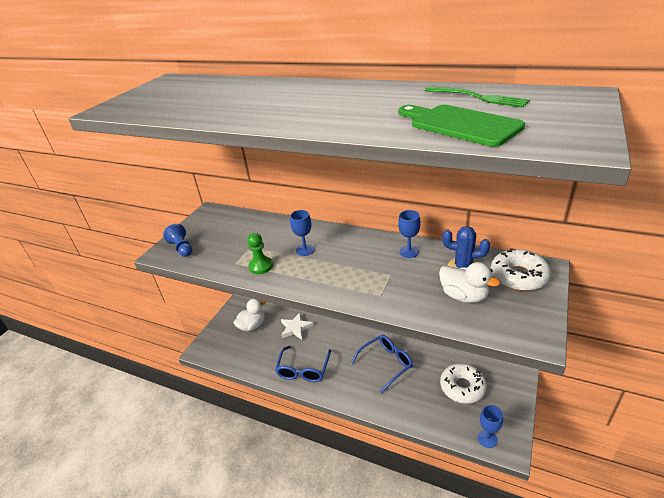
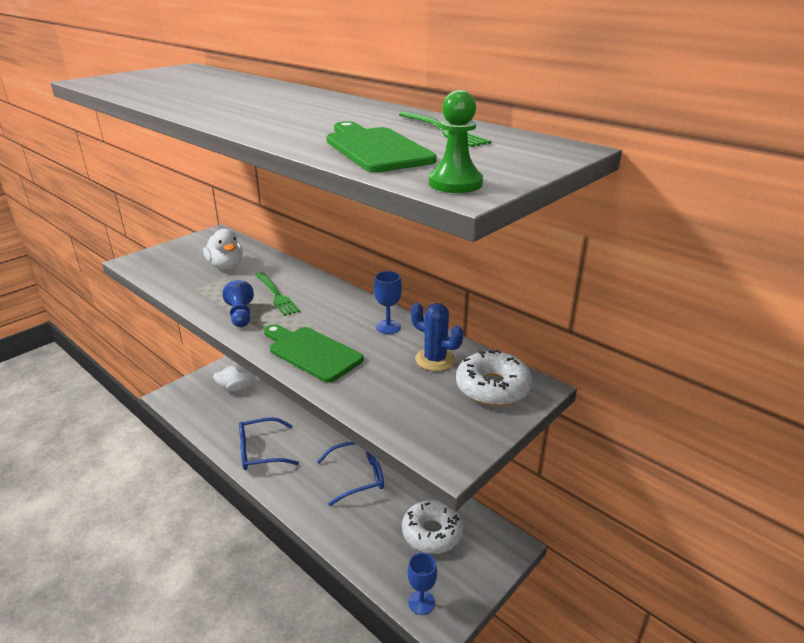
camera: 15 degrees right, 5 degrees down
blue pawn [163,224,192,257] -> blue pawn moved to [222,280,254,327]
green pawn [247,233,273,274] -> green pawn moved to [429,90,483,193]
blue glasses [275,346,331,382] -> blue glasses turned 45 degrees clockwise [239,417,299,470]
white star [281,313,314,340] -> none
blue goblet [290,210,315,256] -> green fork [256,272,300,316]
white duck [439,262,500,303] -> white duck moved to [203,229,243,269]
none -> green cutting board [264,324,364,382]

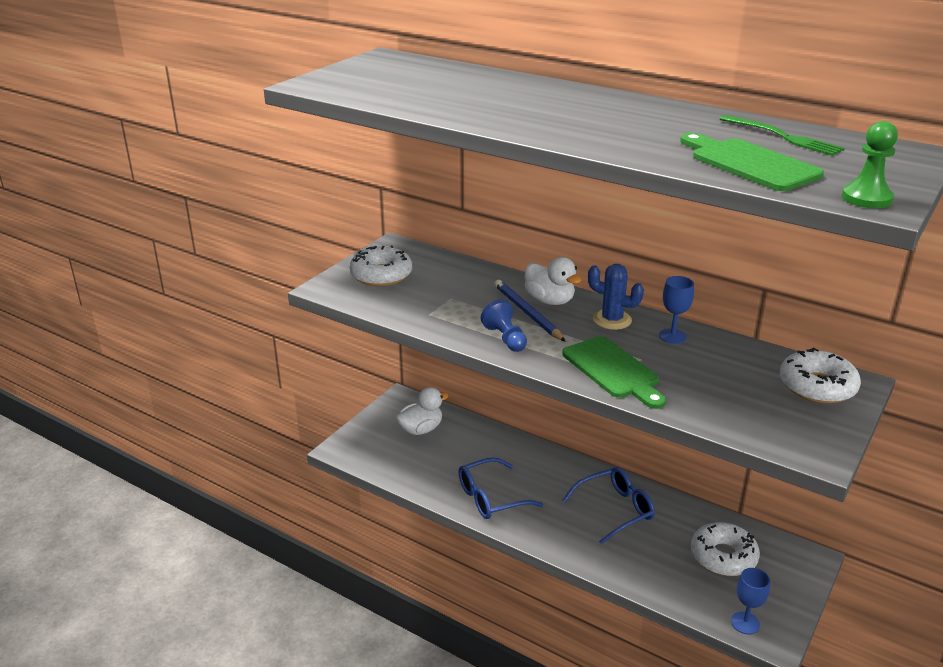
camera: 10 degrees left, 0 degrees up
white duck [203,229,243,269] -> white duck moved to [525,257,582,305]
green fork [256,272,300,316] -> blue pencil [494,280,566,342]
green cutting board [264,324,364,382] -> green cutting board turned 150 degrees counterclockwise [562,336,666,409]
blue cactus [411,302,463,371] -> blue cactus moved to [588,264,644,330]
none -> white donut [349,245,412,286]

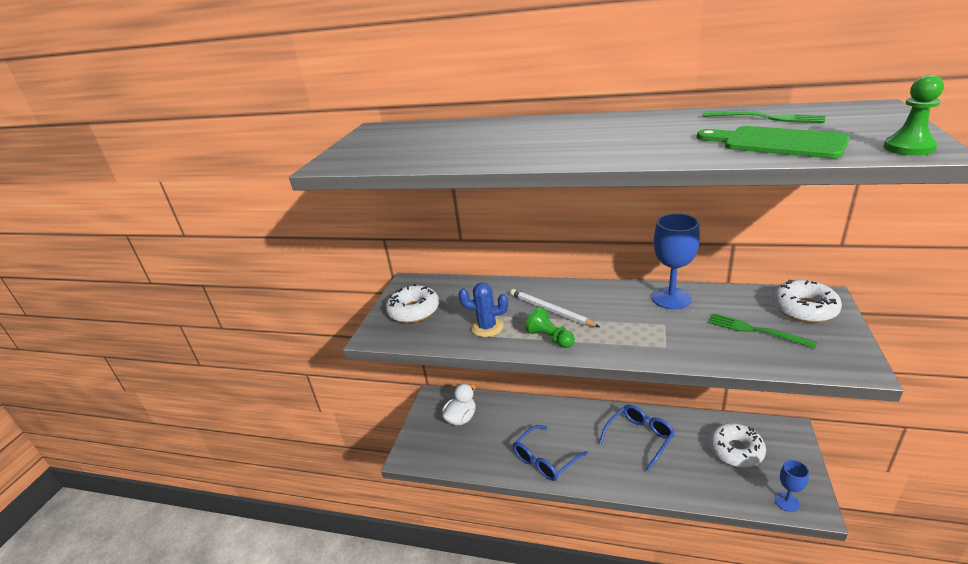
camera: 15 degrees left, 0 degrees up
blue pawn [481,300,527,352] -> green pawn [525,307,575,348]
blue pencil [494,280,566,342] -> white pencil [510,289,600,327]
white duck [525,257,582,305] -> none
green cutting board [562,336,666,409] -> none
blue cactus [588,264,644,330] -> blue cactus moved to [458,282,508,337]
blue goblet [659,276,694,344] -> blue goblet [652,214,700,309], size x1.72
none -> green fork [708,313,817,349]

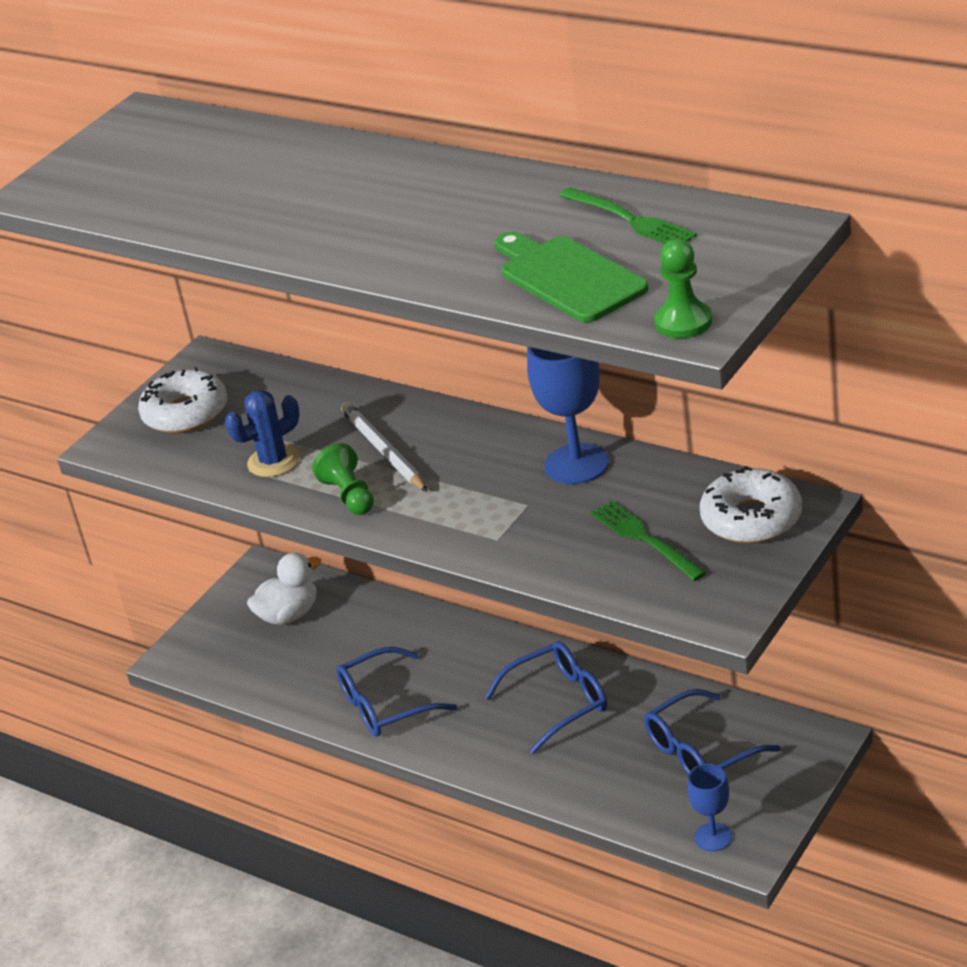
camera: 20 degrees right, 5 degrees up
blue cactus [458,282,508,337] -> blue cactus turned 60 degrees counterclockwise [225,390,300,477]
white donut [710,423,766,467] -> blue glasses [644,689,780,775]

